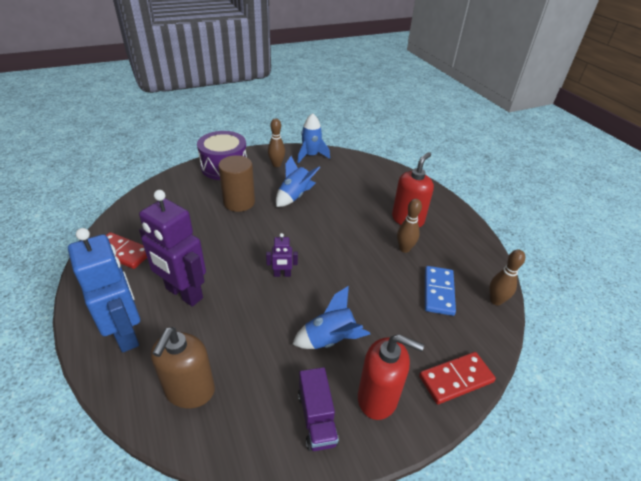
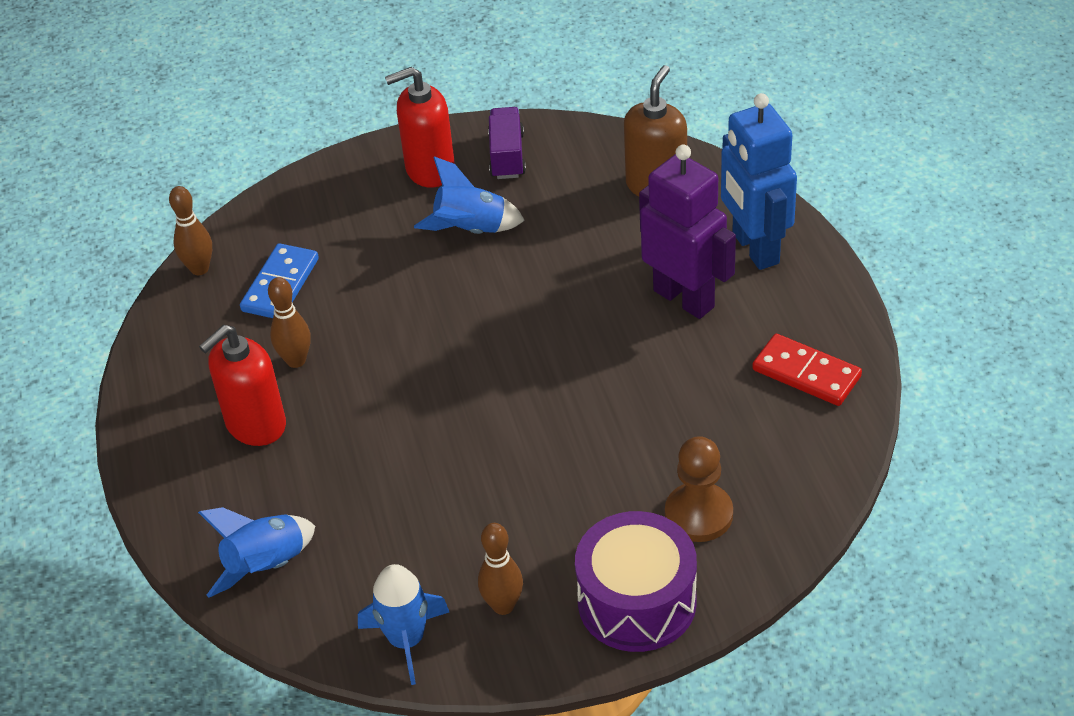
camera: 165 degrees left, 5 degrees up
brown cylinder [218,155,255,212] -> none
purple robot [266,233,298,277] -> none
blue rocket [276,156,320,207] -> blue rocket moved to [198,507,315,598]
red soap dispenser [358,334,424,420] -> red soap dispenser turned 45 degrees counterclockwise [385,67,455,188]
red domino [419,352,496,404] -> none
none -> brown pawn [665,436,733,542]

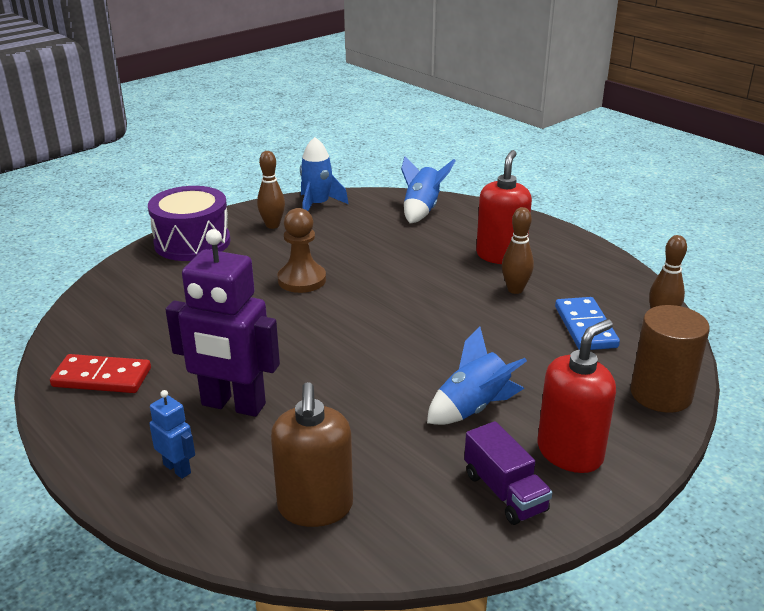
camera: 150 degrees right, 15 degrees down
brown pawn [665,436,733,542] -> brown pawn moved to [278,208,326,293]
blue robot [721,93,797,270] -> blue robot [149,390,195,479], size x0.46
none -> brown cylinder [630,305,710,413]

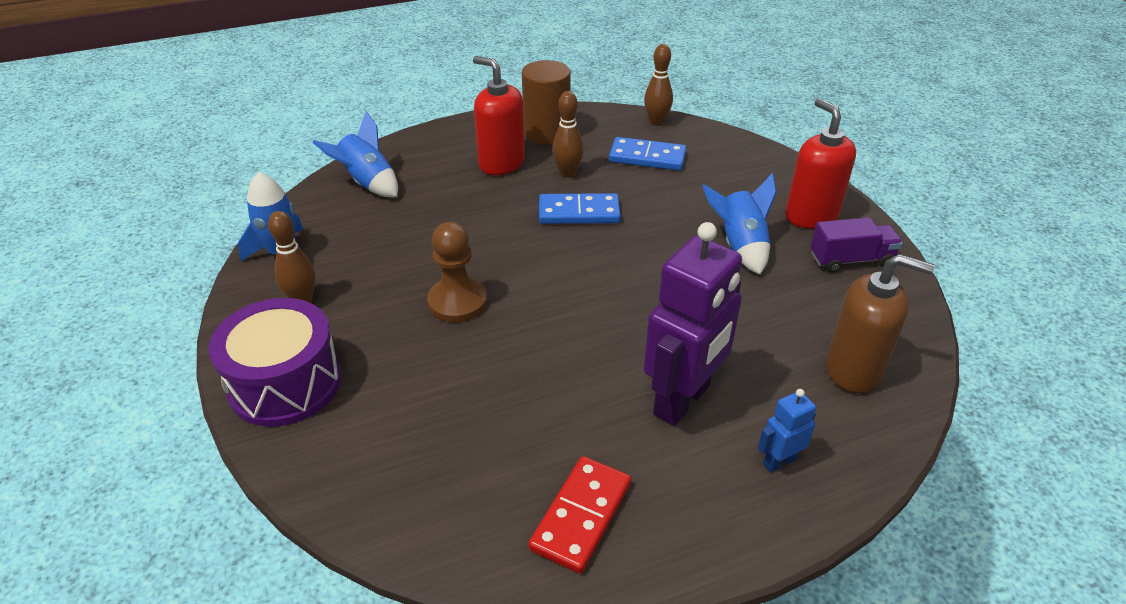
camera: 70 degrees left, 10 degrees up
brown cylinder [630,305,710,413] -> brown cylinder moved to [522,60,571,145]
none -> blue domino [539,193,621,224]

